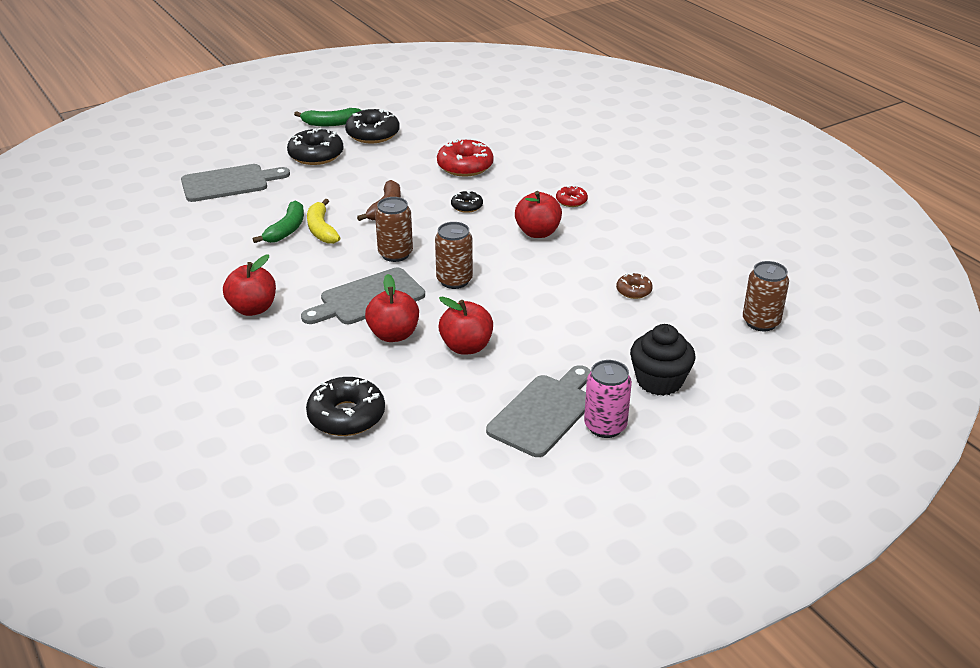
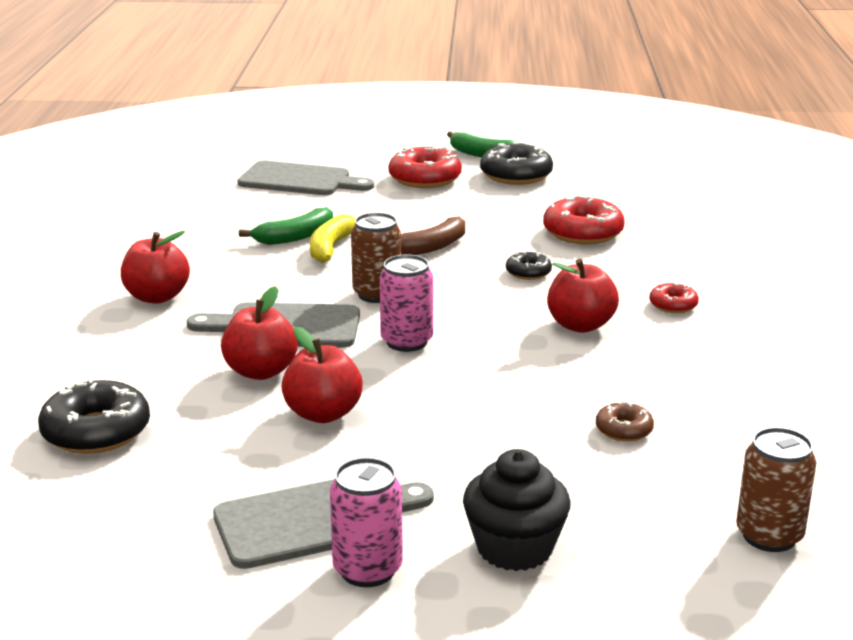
camera: 35 degrees right, 10 degrees down
black donut [287,128,343,165] -> red donut [388,147,462,188]
brown can [435,222,473,289] -> pink can [380,254,433,352]

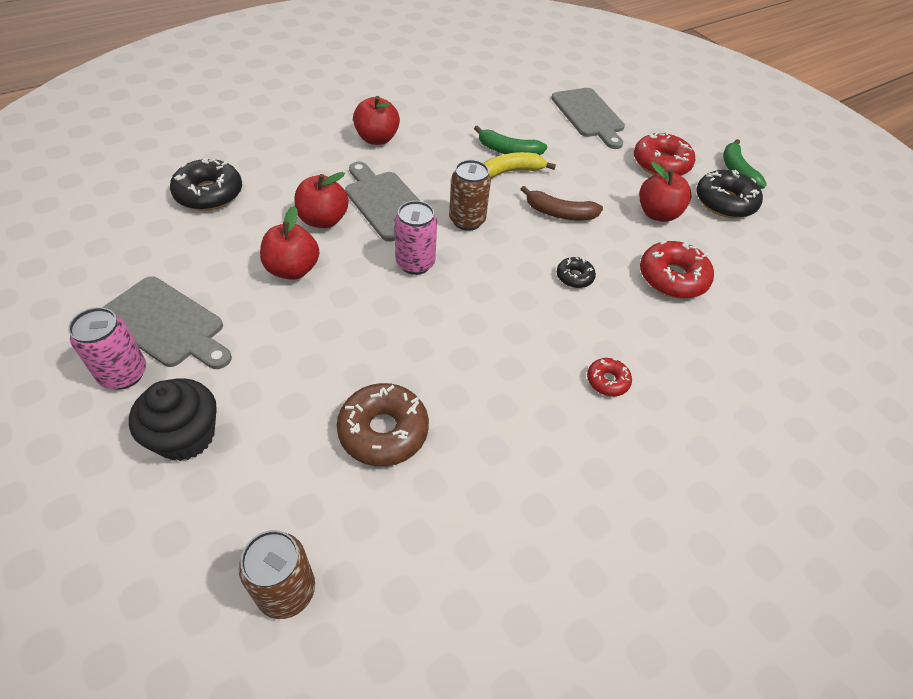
camera: 50 degrees right, 25 degrees up
red apple [547,259,619,333] -> red apple moved to [639,161,691,222]
brown donut [596,400,654,442] -> brown donut [337,383,429,466], size x1.87

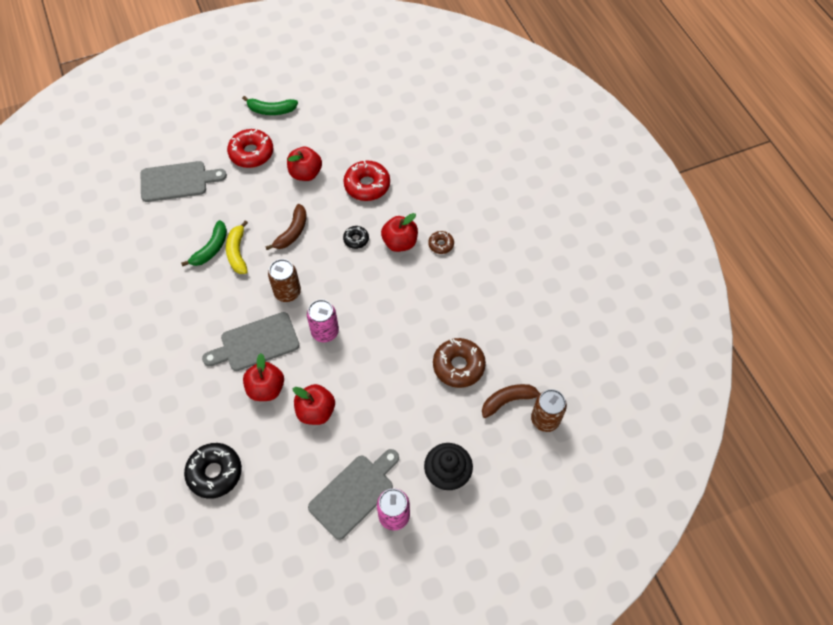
camera: 75 degrees left, 10 degrees up
red apple [353,96,400,145] -> red apple moved to [381,213,418,252]
red donut [587,358,632,396] -> brown donut [428,231,454,254]
black donut [696,170,763,218] -> none
none -> brown banana [482,384,540,418]

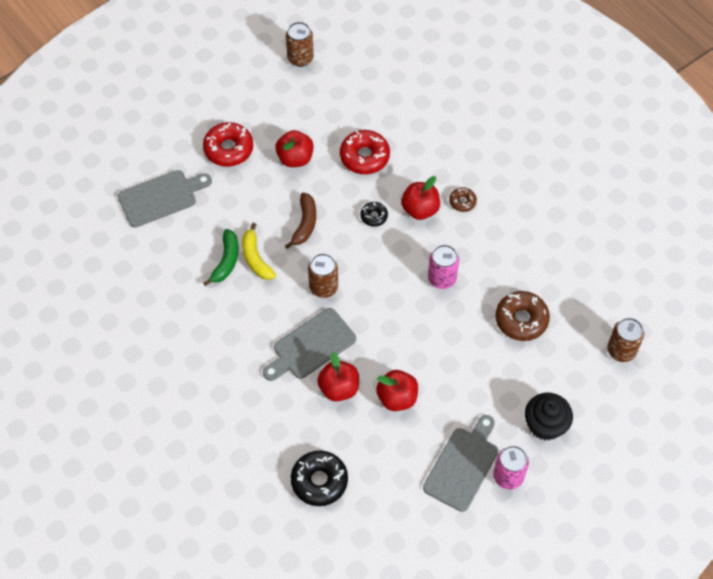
camera: 15 degrees left, 0 degrees up
green banana [242,96,298,115] -> none
pink can [307,299,339,342] -> pink can moved to [428,244,459,289]
brown banana [482,384,540,418] -> none
none -> brown can [286,22,314,67]

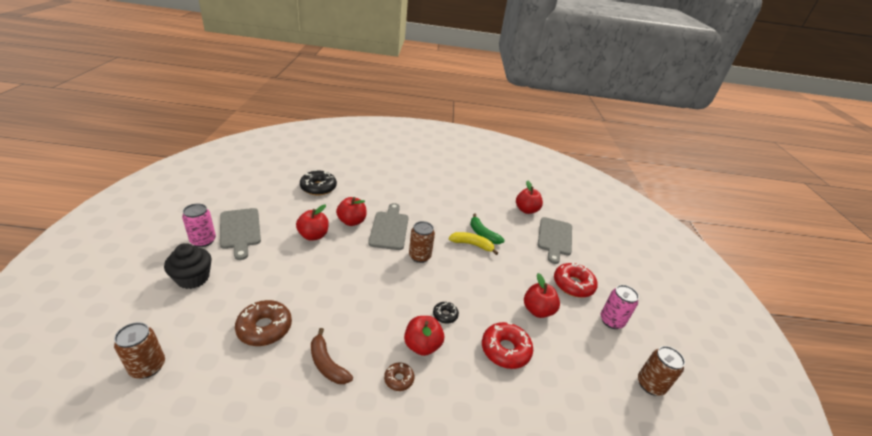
camera: 125 degrees right, 25 degrees down
brown banana [285,193,316,249] -> brown banana moved to [311,328,353,384]
pink can [428,244,459,289] -> pink can moved to [600,285,639,329]
none -> red apple [516,180,543,214]

